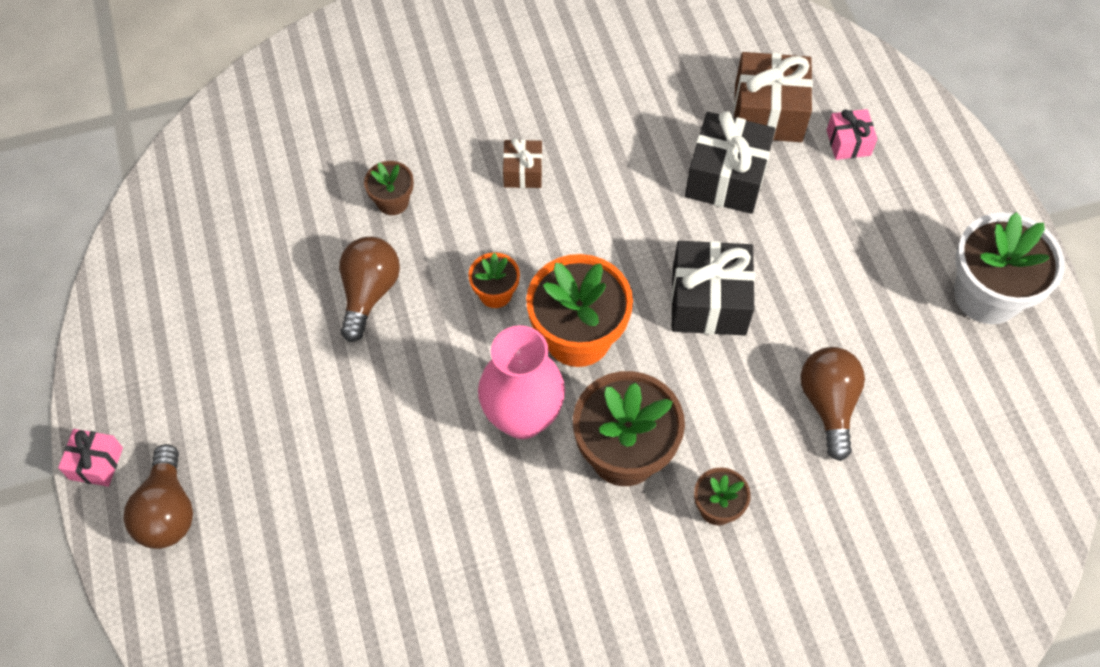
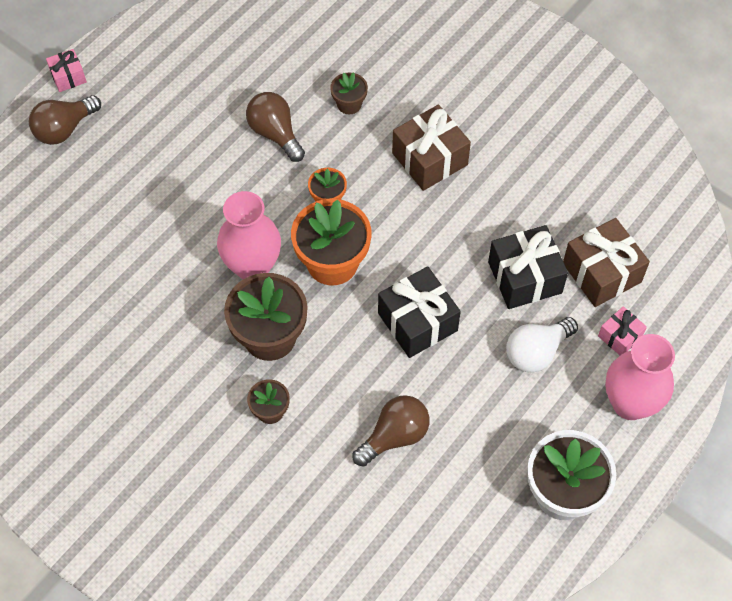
camera: 55 degrees right, 0 degrees up
brown light bulb [339,237,400,342] -> brown light bulb turned 105 degrees counterclockwise [246,92,305,162]
brown gift [503,138,542,188] -> brown gift [392,105,471,191], size x1.85
none -> white light bulb [506,317,578,373]
none -> pink vase [605,334,675,420]

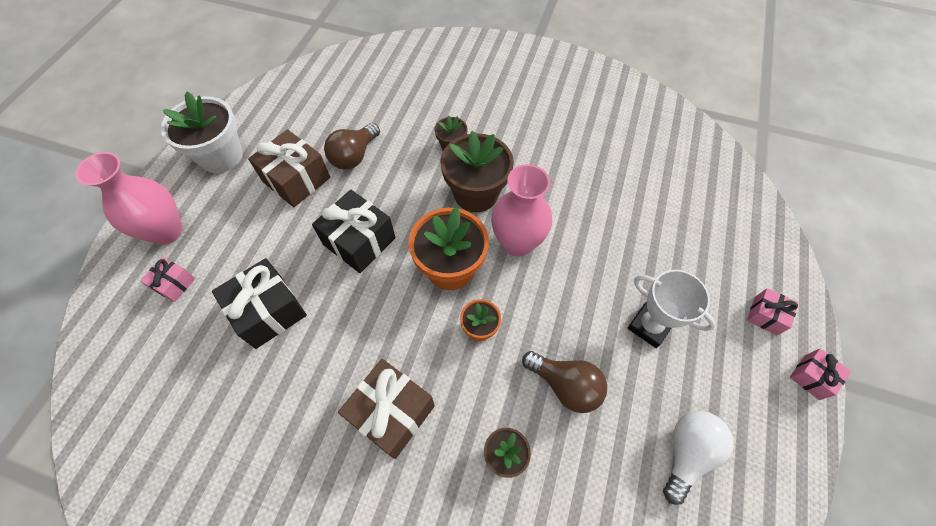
camera: 160 degrees right, 0 degrees up
brown light bulb [29,95,101,145] -> pink gift [747,288,798,335]
white light bulb [506,317,578,373] -> white light bulb moved to [663,411,734,505]
brown gift [563,218,650,307] -> brown gift moved to [248,129,330,207]
none -> white trophy [628,270,716,348]

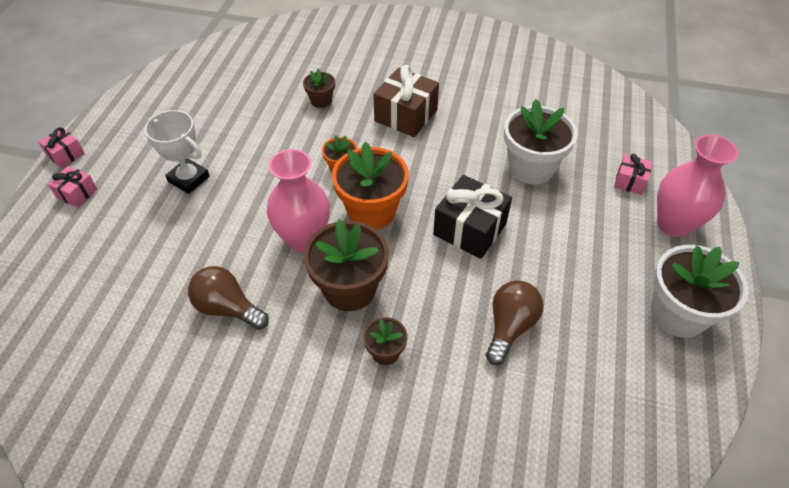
camera: 175 degrees right, 10 degrees down
black gift [212,258,307,349] -> white flower pot [504,99,578,184]
brown gift [248,129,330,207] -> none
brown light bulb [522,351,607,413] -> brown light bulb moved to [188,266,269,330]
white light bulb [663,411,734,505] -> none

